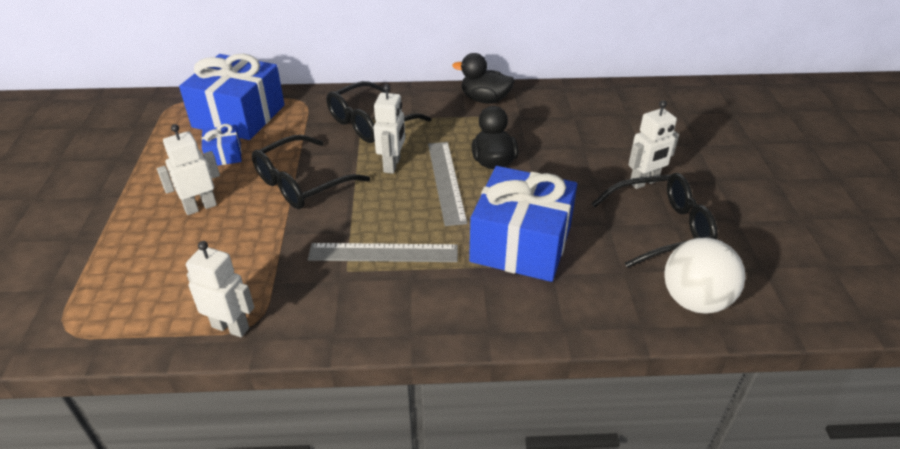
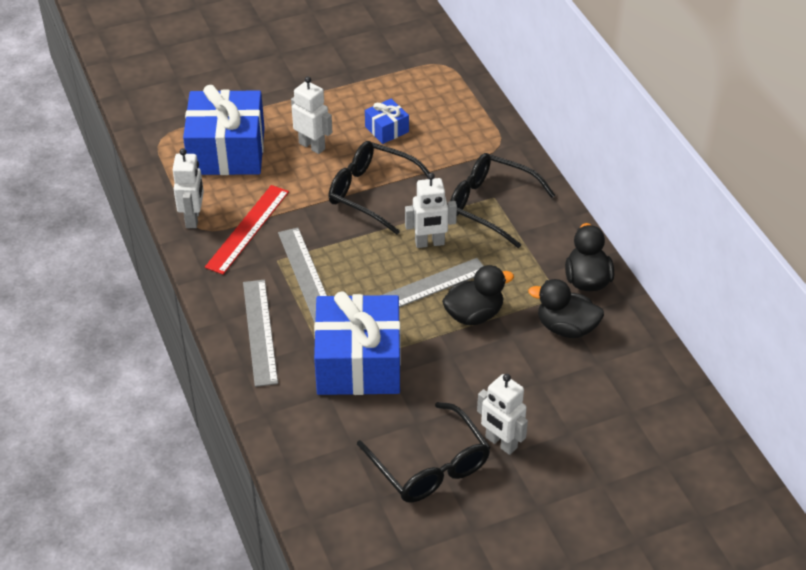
camera: 70 degrees right, 5 degrees up
blue gift [179,53,285,140] -> blue gift moved to [183,85,265,175]
white ball [664,238,745,314] -> none
none -> red ruler [205,185,289,275]
none -> grey ruler [243,280,278,387]
none -> black duck [528,279,604,338]

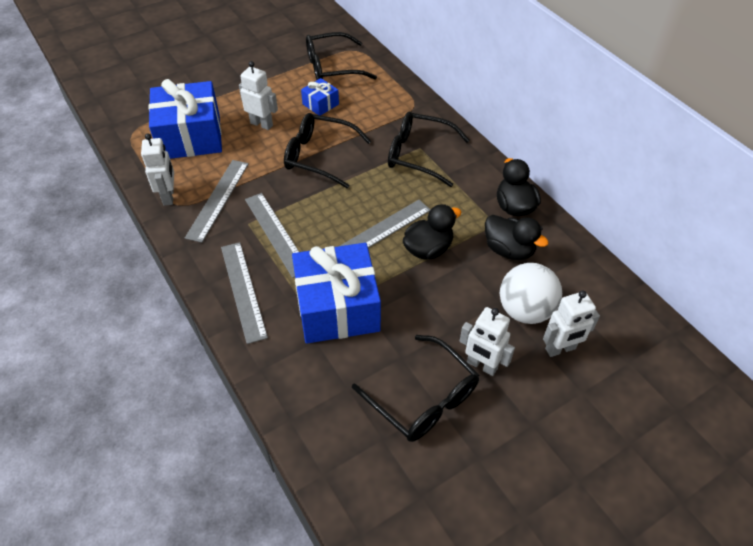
camera: 10 degrees left, 5 degrees up
red ruler [205,185,289,275] -> grey ruler [185,160,249,243]
white robot [405,173,457,248] -> white robot moved to [543,290,600,357]
black duck [528,279,604,338] -> black duck turned 150 degrees counterclockwise [485,215,549,260]
none -> black glasses [306,32,377,80]
none -> white ball [500,263,562,324]

